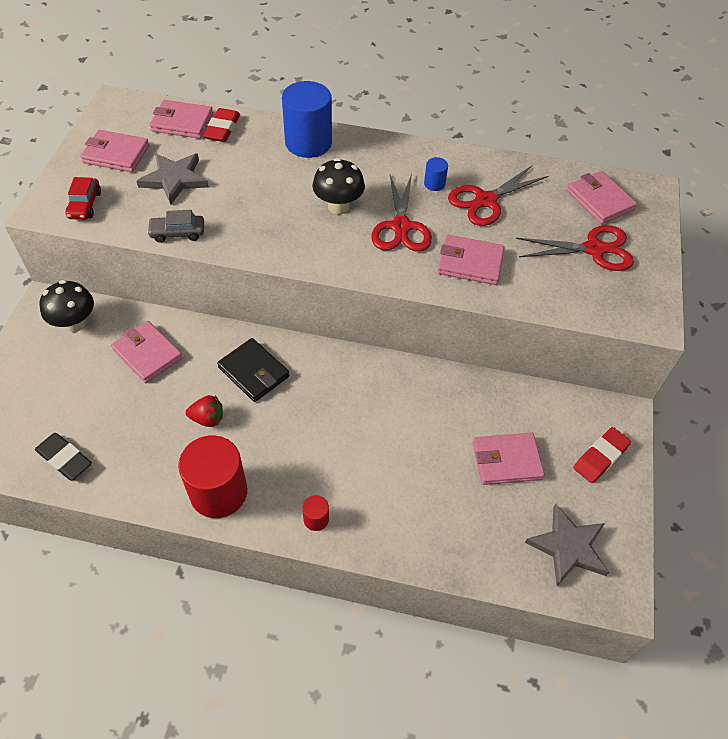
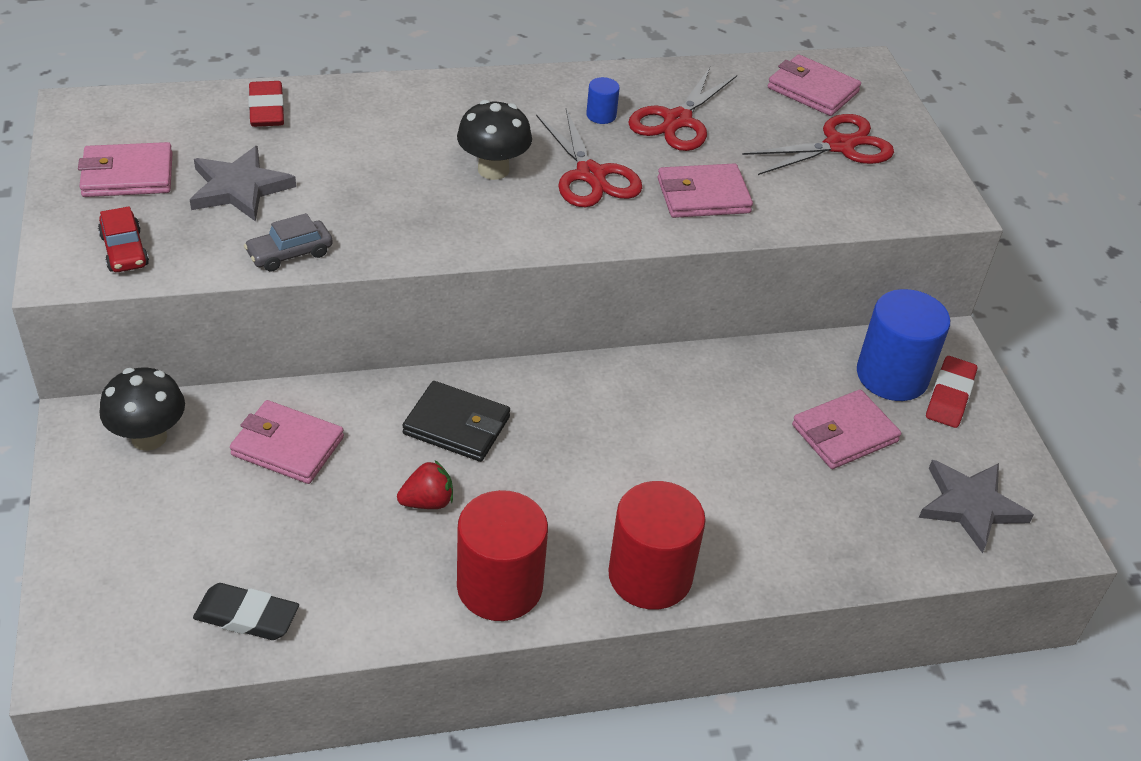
camera: 25 degrees left, 10 degrees down
pink wallet [150,100,213,139] -> none
blue cylinder [282,81,332,158] -> blue cylinder moved to [857,289,950,401]
red cylinder [302,495,329,531] -> red cylinder [608,481,706,610], size x2.28

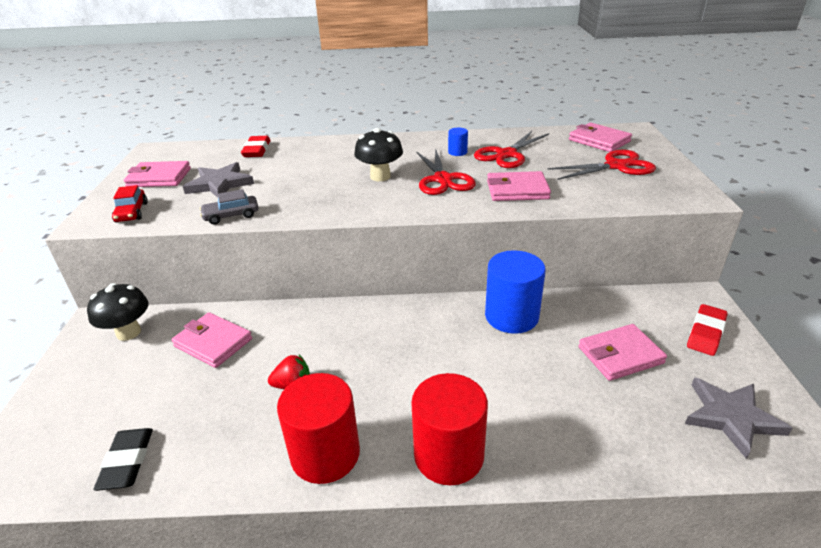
camera: 15 degrees right, 10 degrees down
black eraser [193,583,299,640] -> black eraser turned 60 degrees clockwise [94,428,153,491]
black wallet [402,381,510,462] -> none
blue cylinder [857,289,950,401] -> blue cylinder moved to [485,250,546,334]

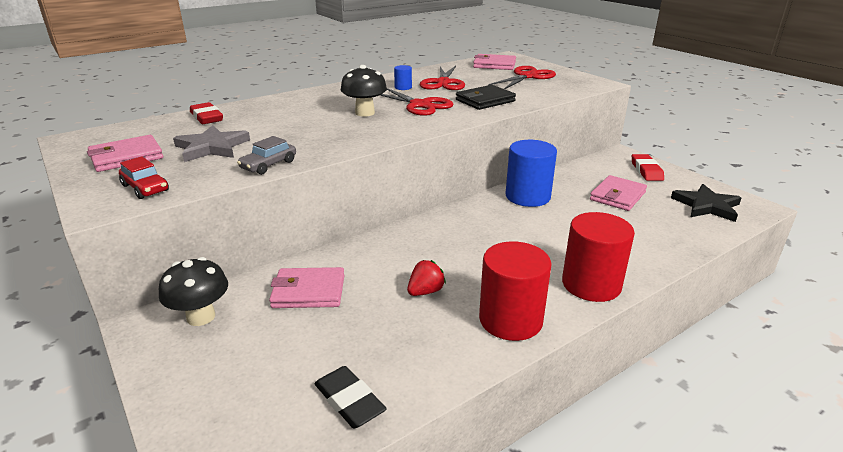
camera: 35 degrees left, 5 degrees down
pink wallet [487,171,551,201] -> black wallet [456,85,516,110]
grey star [685,377,792,459] -> black star [671,184,741,222]

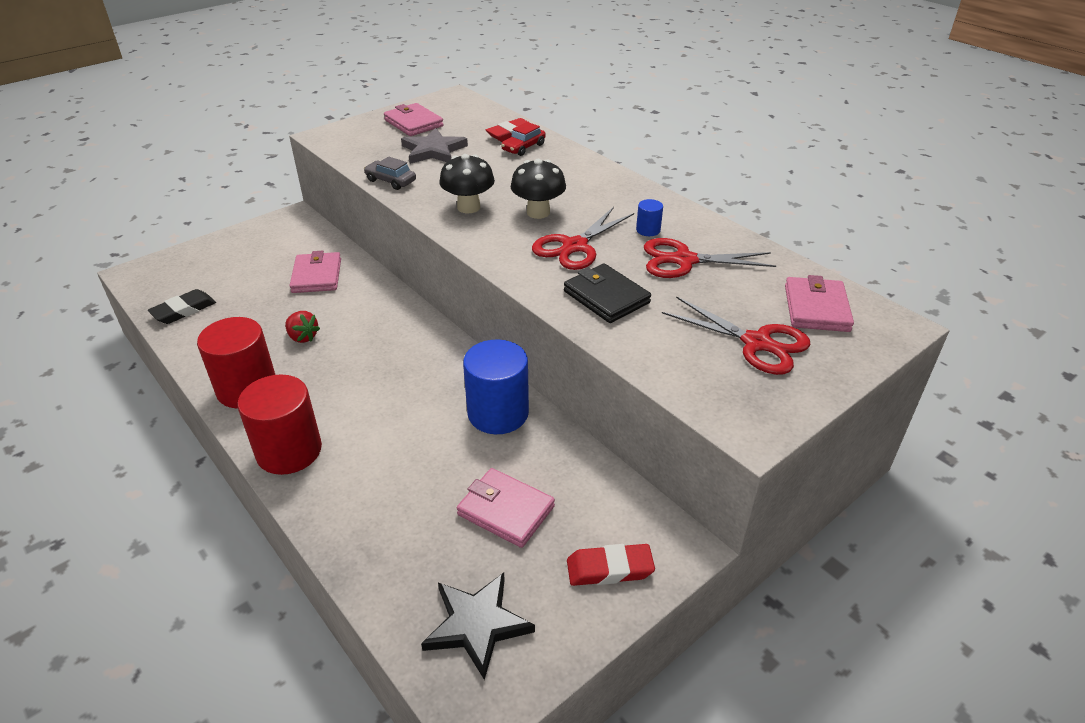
camera: 85 degrees right, 10 degrees up
red car [119,156,169,199] -> red car moved to [501,122,546,156]
black mushroom [159,257,228,326] -> black mushroom moved to [439,154,495,213]

